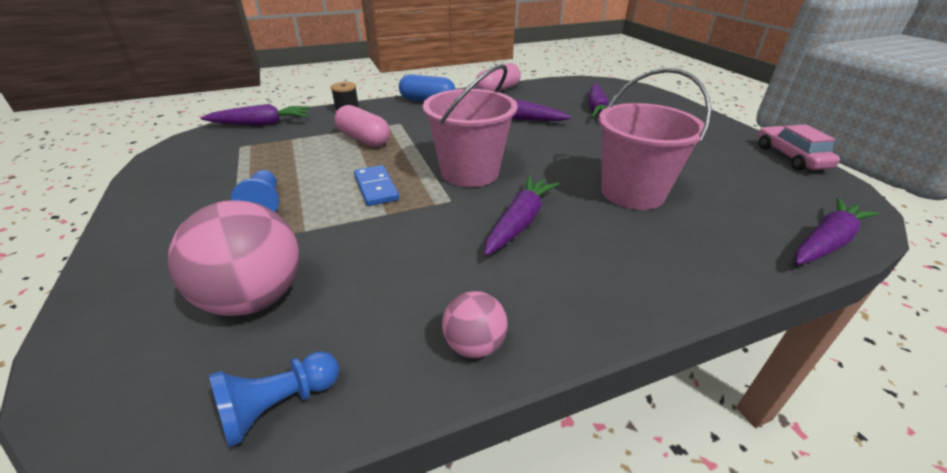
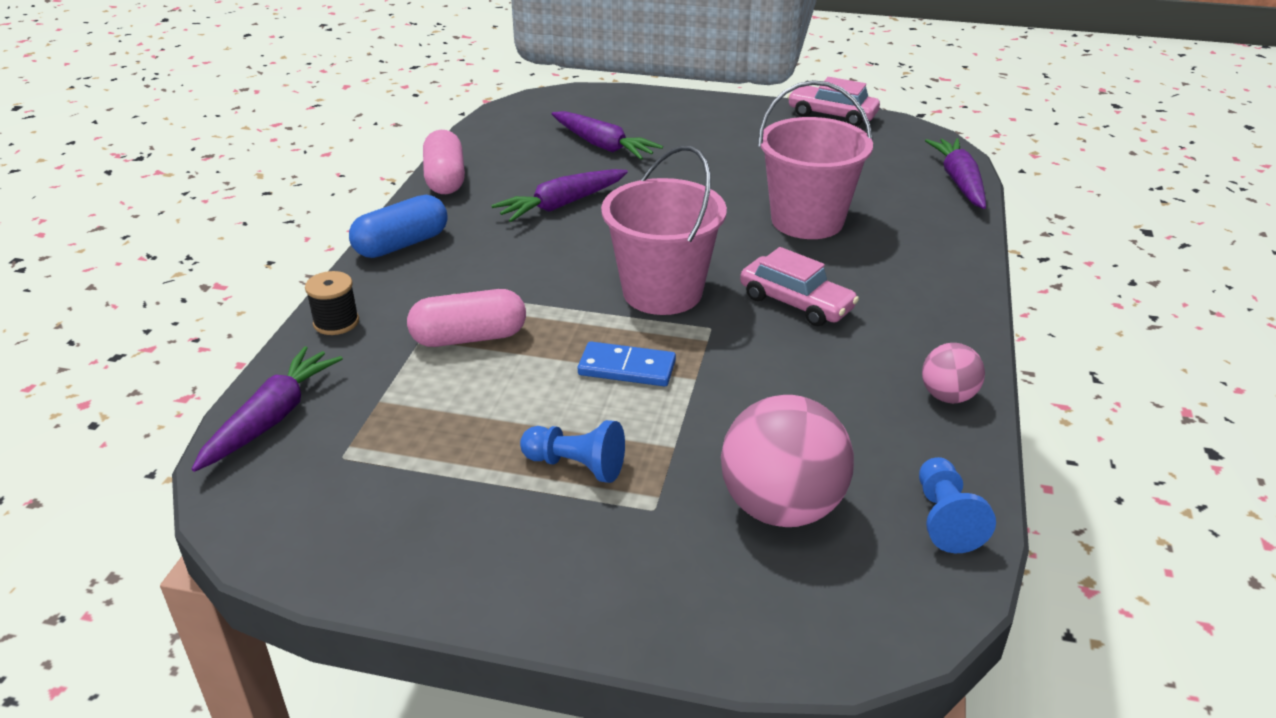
camera: 55 degrees left, 0 degrees up
purple carrot [484,176,559,256] -> pink car [740,247,859,326]

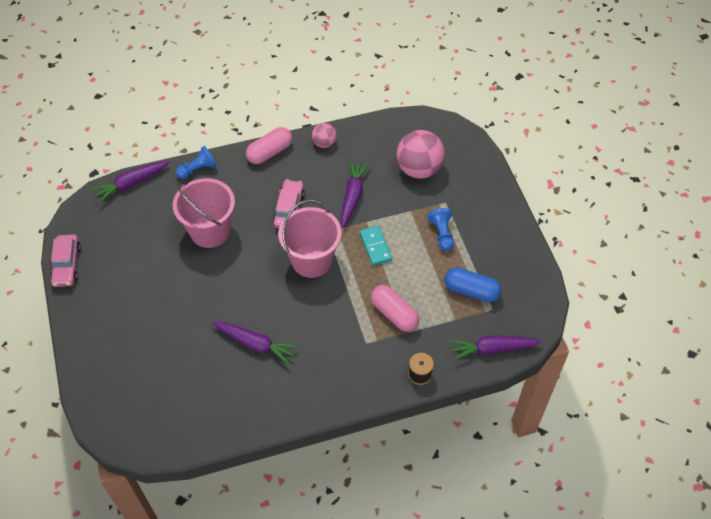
camera: 120 degrees left, 20 degrees up
blue capsule [349,195,448,258] -> blue capsule moved to [445,268,502,302]
pink capsule [423,130,465,194] -> pink capsule moved to [246,127,292,164]
purple carrot [552,111,663,160] -> purple carrot moved to [341,160,370,227]
blue domino [578,341,676,386] -> turquoise domino [360,226,392,265]
blue pawn [919,457,996,553] -> blue pawn moved to [176,146,217,179]

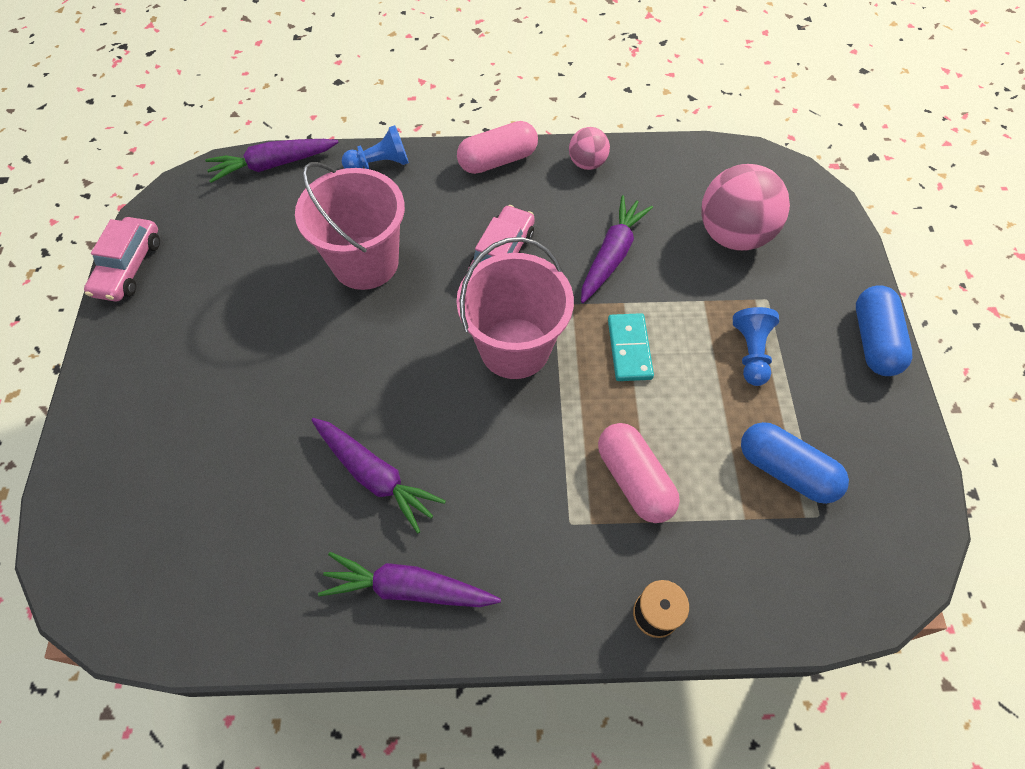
camera: 15 degrees right, 5 degrees up
purple carrot [449,335,542,361] -> purple carrot moved to [318,552,501,607]
none -> blue capsule [856,285,912,376]

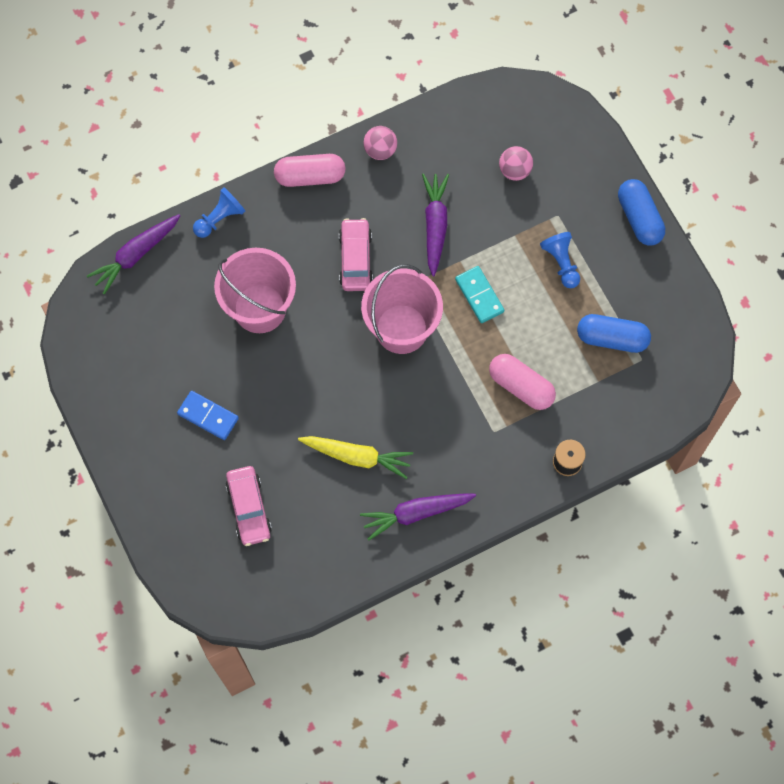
camera: 25 degrees left, 10 degrees up
pink car [84,217,160,301] -> pink car moved to [226,466,272,546]
purple carrot [311,418,446,533] -> yellow carrot [298,436,413,479]
pink capsule [457,121,538,174] -> pink capsule turned 45 degrees clockwise [274,154,346,187]
pink ball [701,164,790,251] -> pink ball [499,146,533,181], size x0.53
none -> blue domino [177,391,239,440]

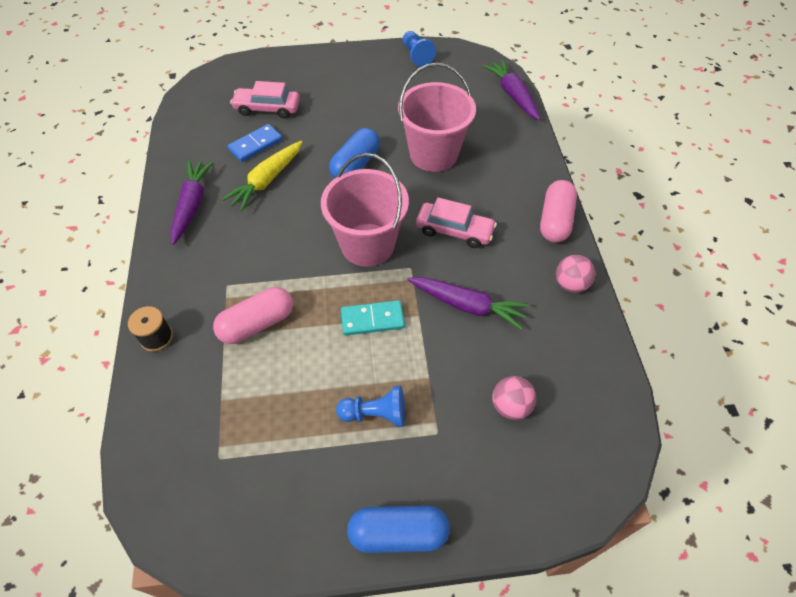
camera: 110 degrees right, 15 degrees down
blue domino [177,391,239,440] -> blue domino moved to [228,124,282,162]
blue pawn [193,187,245,238] -> blue pawn moved to [403,31,436,67]
blue capsule [577,314,651,353] -> blue capsule moved to [329,128,380,178]

